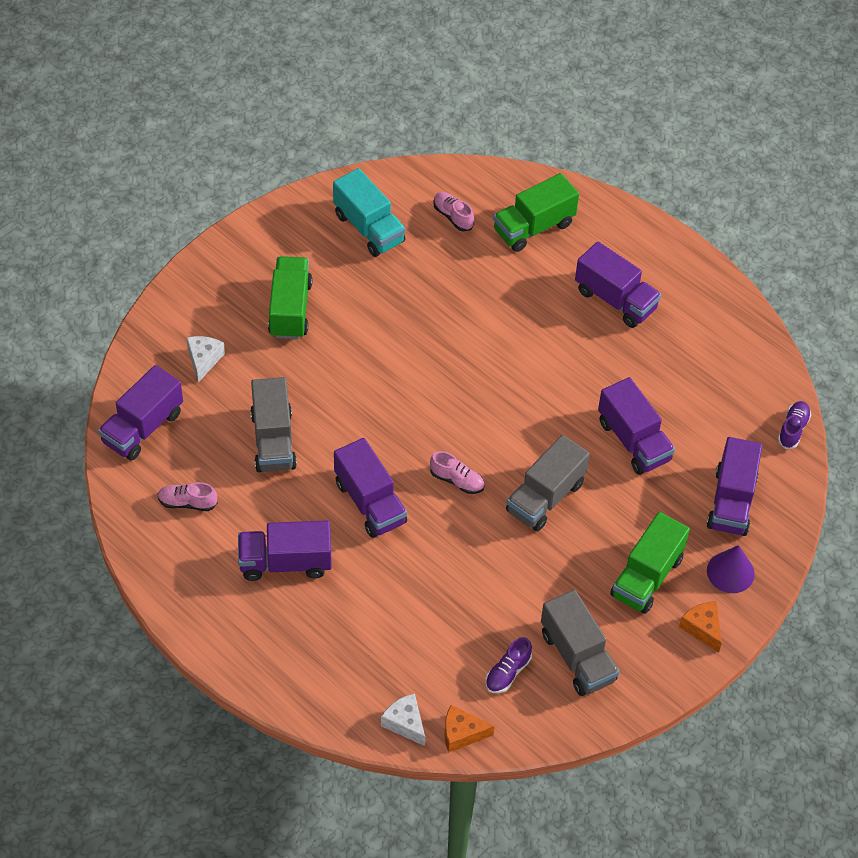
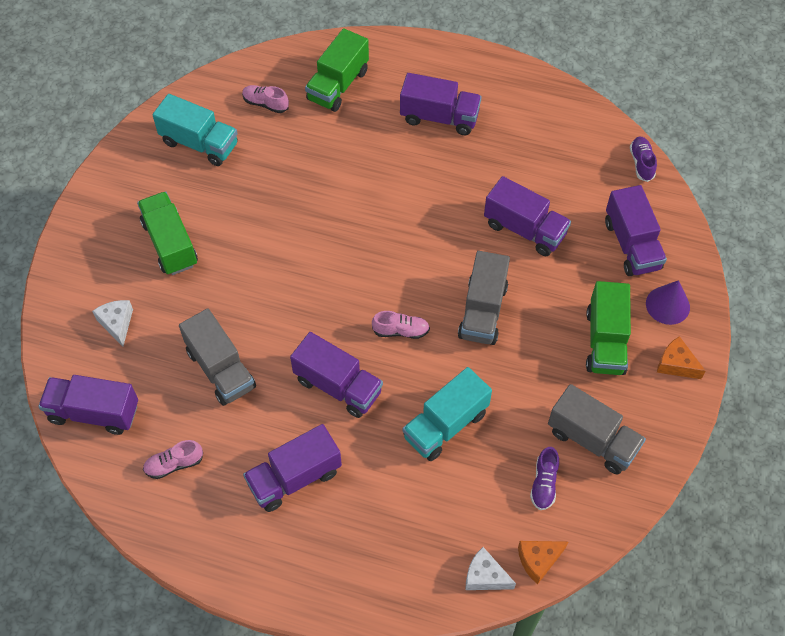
camera: 25 degrees left, 5 degrees up
purple truck [98,365,183,461] -> purple truck turned 90 degrees clockwise [38,375,138,435]
none -> turquoise truck [402,367,492,461]

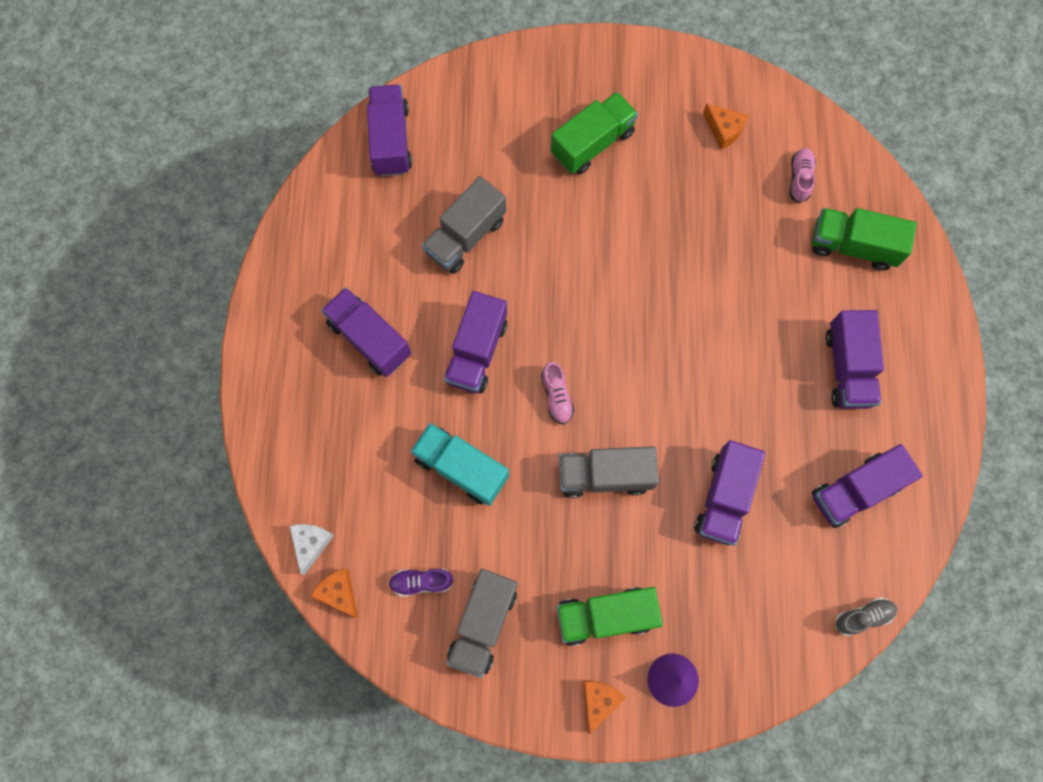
camera: 75 degrees right, 15 degrees up
white cheese [92,300,133,346] -> none
pink shoe [143,440,203,479] -> none
turquoise truck [152,94,238,166] -> orange cheese [703,103,749,149]
purple truck [605,185,667,276] -> purple truck moved to [812,444,923,528]
purple shoe [630,136,657,182] -> grey shoe [835,597,897,636]

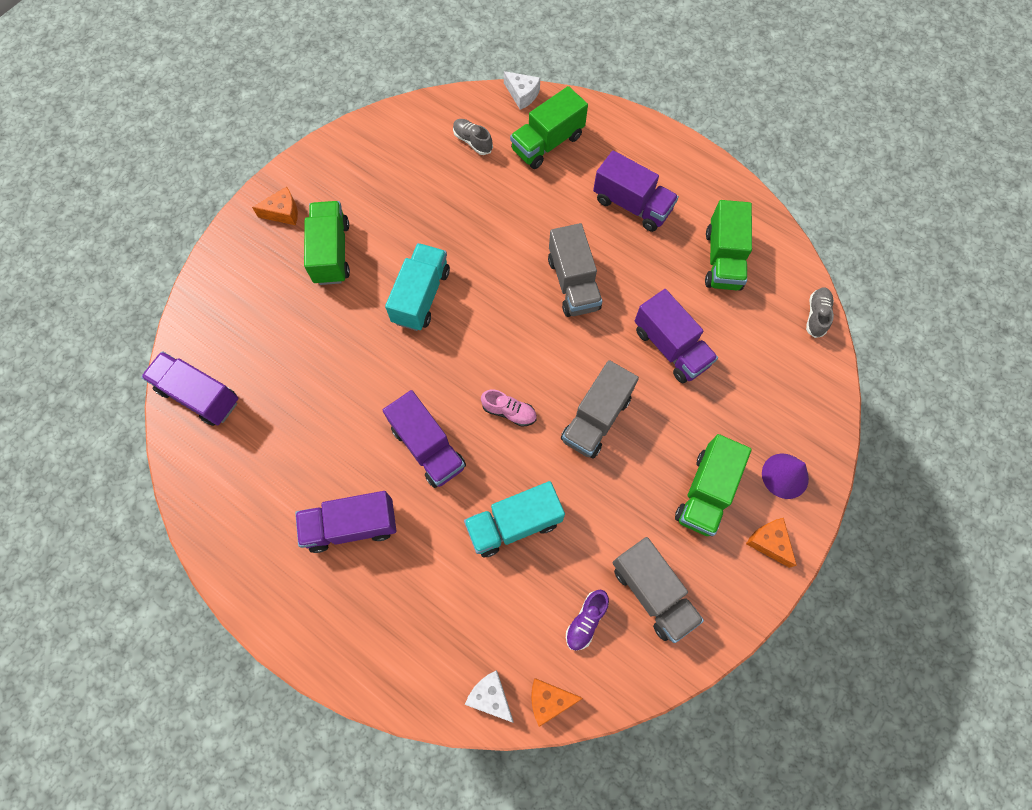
camera: 55 degrees left, 5 degrees down
grey truck [422,176,506,274] -> grey truck moved to [548,223,602,317]
orange cheese [703,103,749,149] -> orange cheese moved to [252,186,298,225]
pink shoe [790,148,816,203] -> grey shoe [453,119,493,155]
purple truck [812,444,923,528] -> green truck [705,200,752,291]
none -> turquoise truck [385,243,450,331]
none -> white cheese [504,71,540,110]

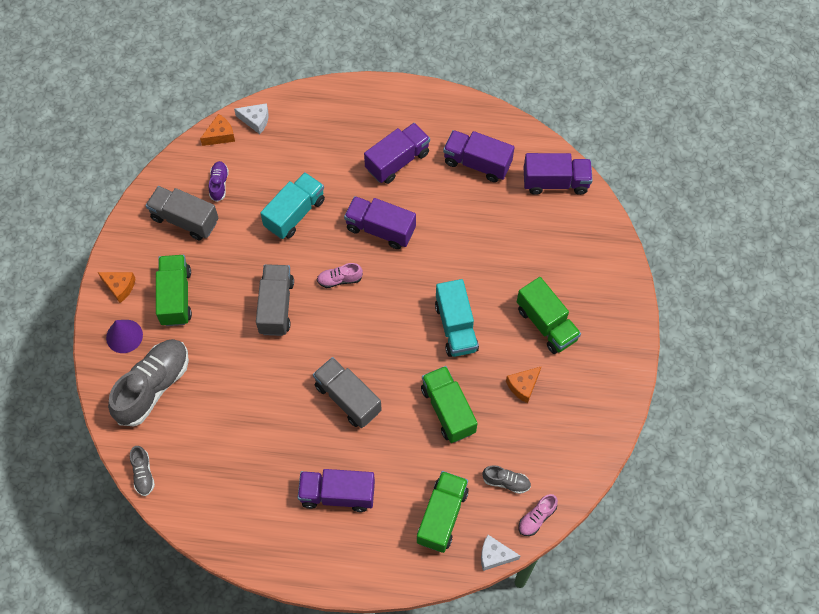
camera: 150 degrees right, 5 degrees down
orange cheese [252,186,298,225] -> orange cheese moved to [506,367,541,403]
purple truck [635,289,718,383] -> purple truck moved to [443,130,514,182]
green truck [705,200,752,291] -> green truck moved to [421,366,477,443]
none -> grey shoe [108,339,189,426]
none -> pink shoe [519,494,558,536]

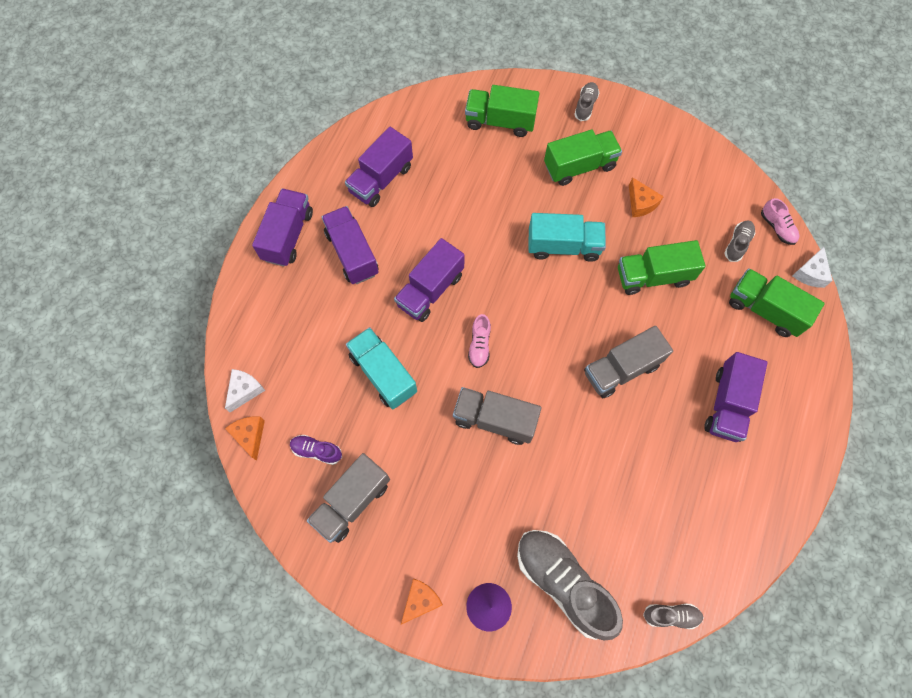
camera: 75 degrees left, 5 degrees up
green truck [156,255,192,326] -> green truck moved to [465,85,540,137]
purple truck [524,153,593,195] -> purple truck moved to [252,188,313,267]
none -> grey shoe [574,82,599,121]

